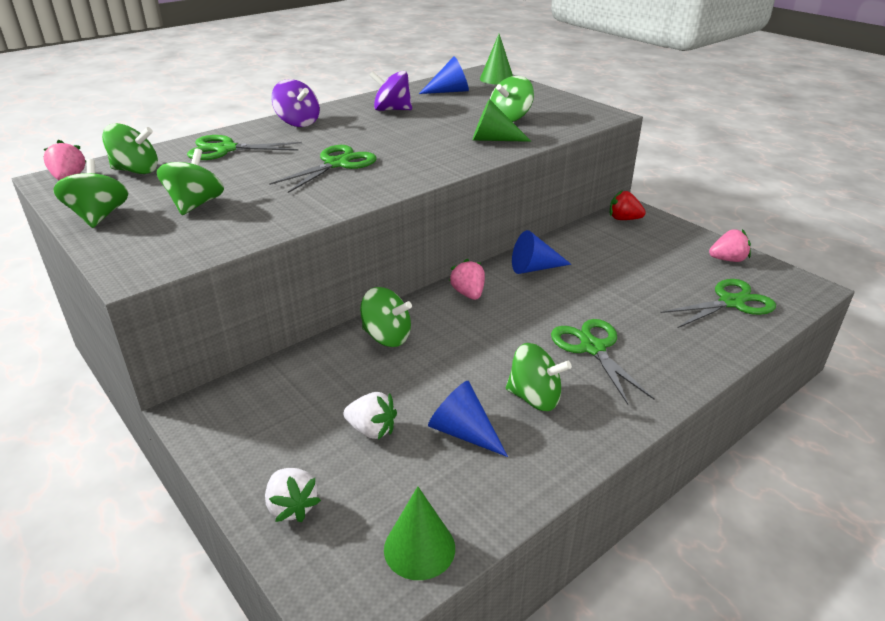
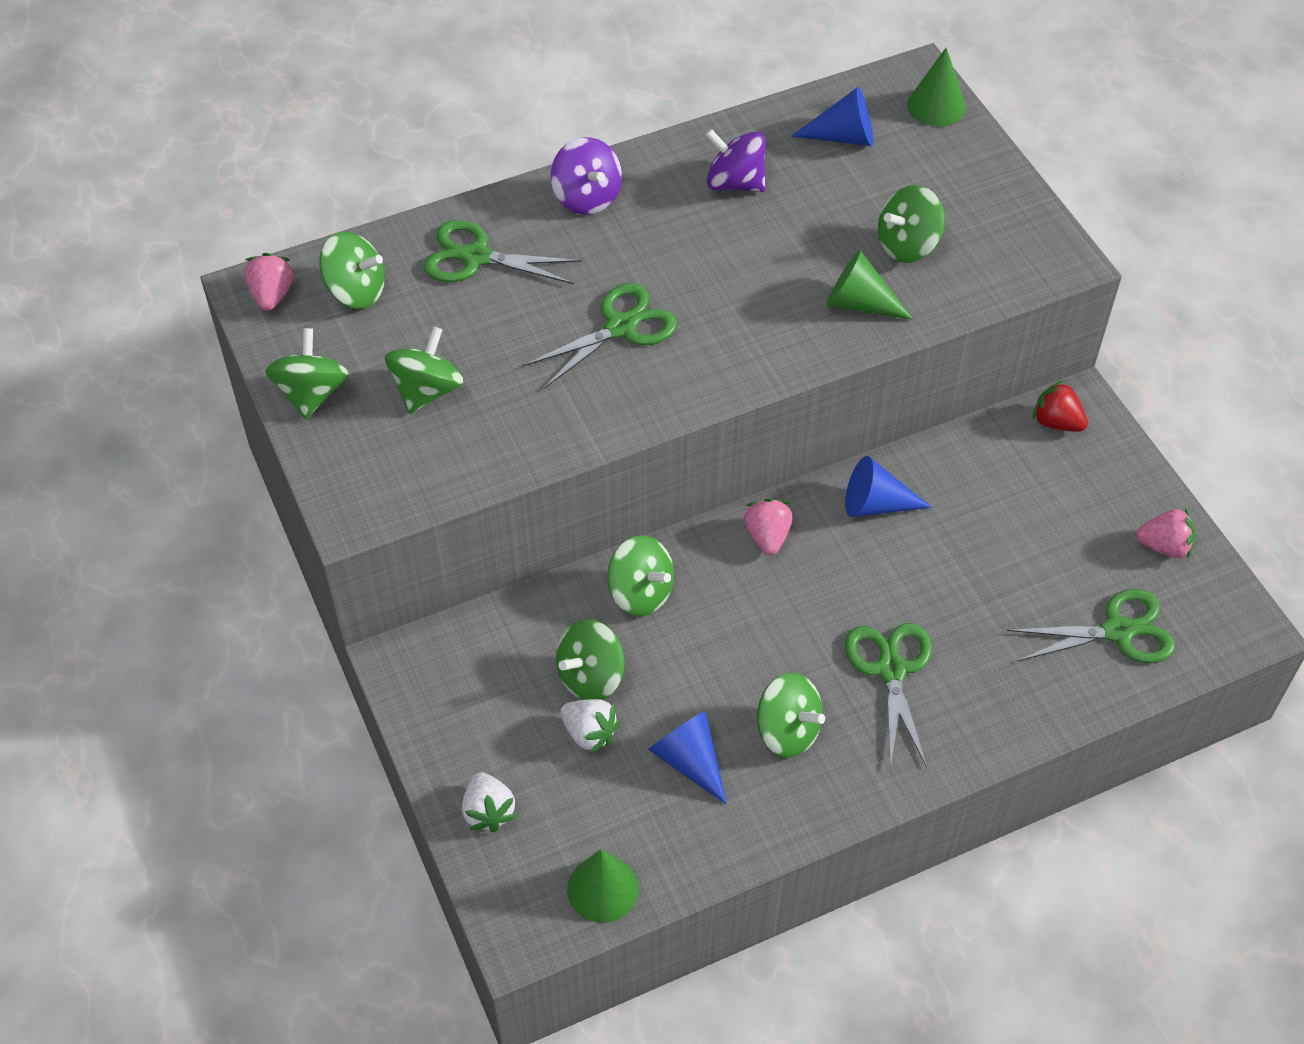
camera: 15 degrees right, 20 degrees up
none -> green spinning top [556,619,624,700]

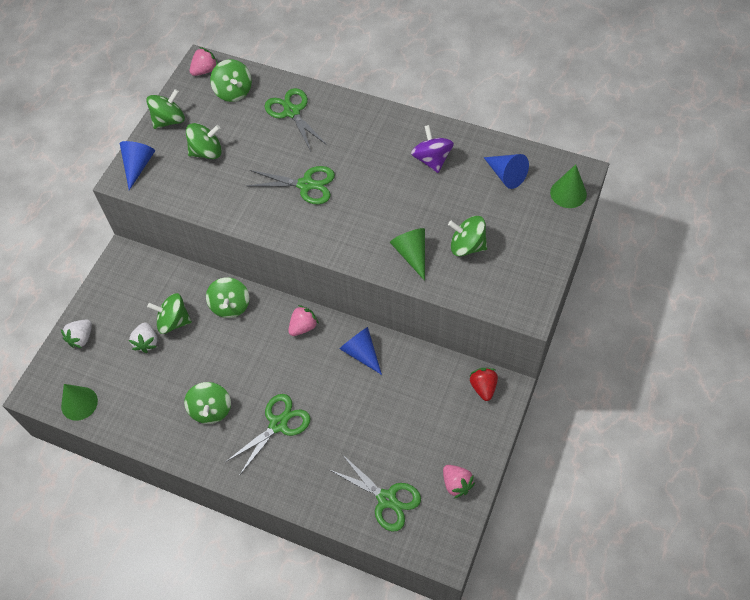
camera: 50 degrees right, 5 degrees up
purple spinning top [551,137,622,215] -> none
blue cone [648,711,727,805] -> blue cone moved to [120,141,155,190]

